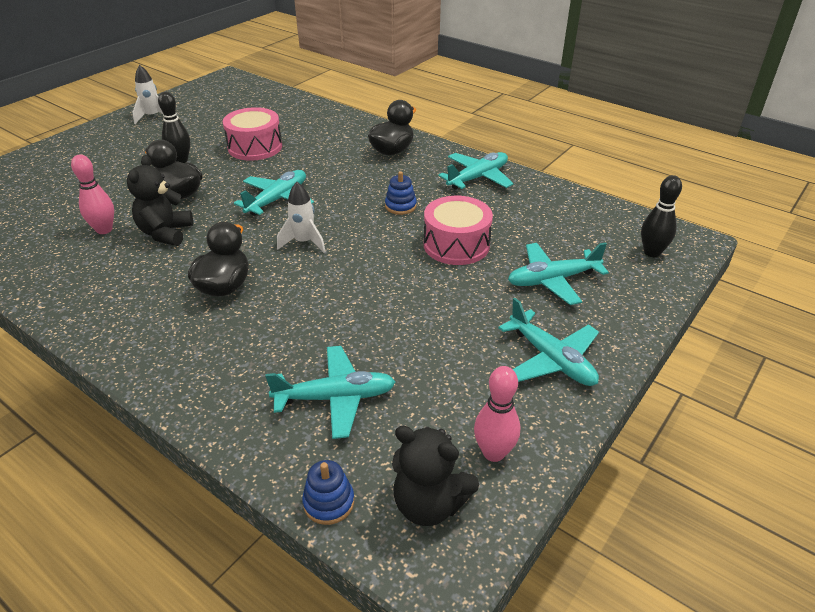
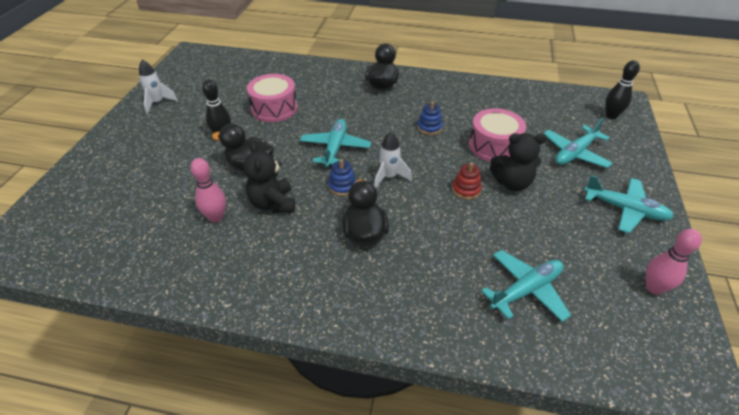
camera: 25 degrees left, 5 degrees up
blue stacking toy [302,460,354,525] -> blue stacking toy moved to [328,159,356,196]
black teddy bear [392,426,479,526] -> black teddy bear moved to [490,133,547,191]
turquoise plane [439,152,514,190] -> none
none -> red stacking toy [452,162,482,200]

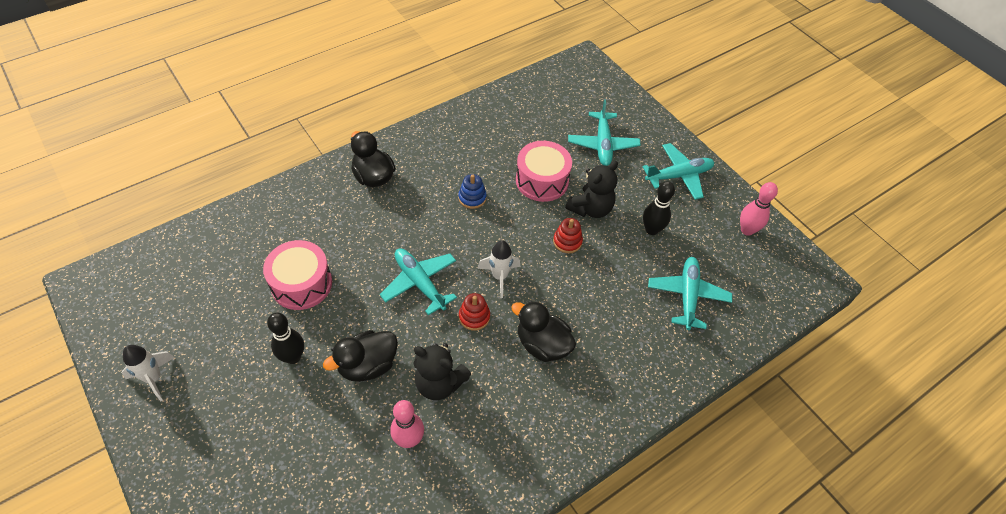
camera: 50 degrees left, 10 degrees up
blue stacking toy [328,159,356,196] -> red stacking toy [459,293,490,331]
black bowling pin [605,60,640,119] -> black bowling pin moved to [643,181,675,235]

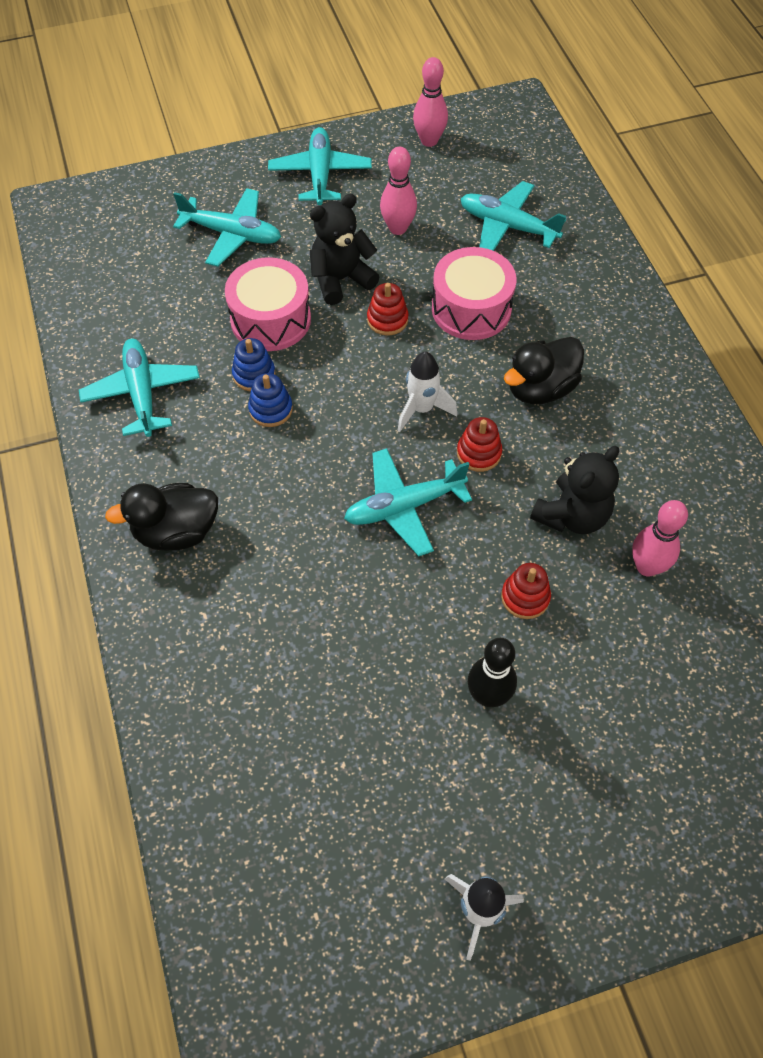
camera: 70 degrees left, 5 degrees up
pink drum [263,240,332,310] -> pink drum moved to [432,247,516,340]
black duck [323,330,398,382] -> red stacking toy [501,563,551,619]
black teddy bear [565,161,618,218] -> black teddy bear turned 90 degrees counterclockwise [310,194,380,305]
black bowling pin [643,181,675,235] -> pink bowling pin [380,147,417,235]
none -> turquoise plane [79,338,200,437]
none -> blue stacking toy [232,338,276,391]

